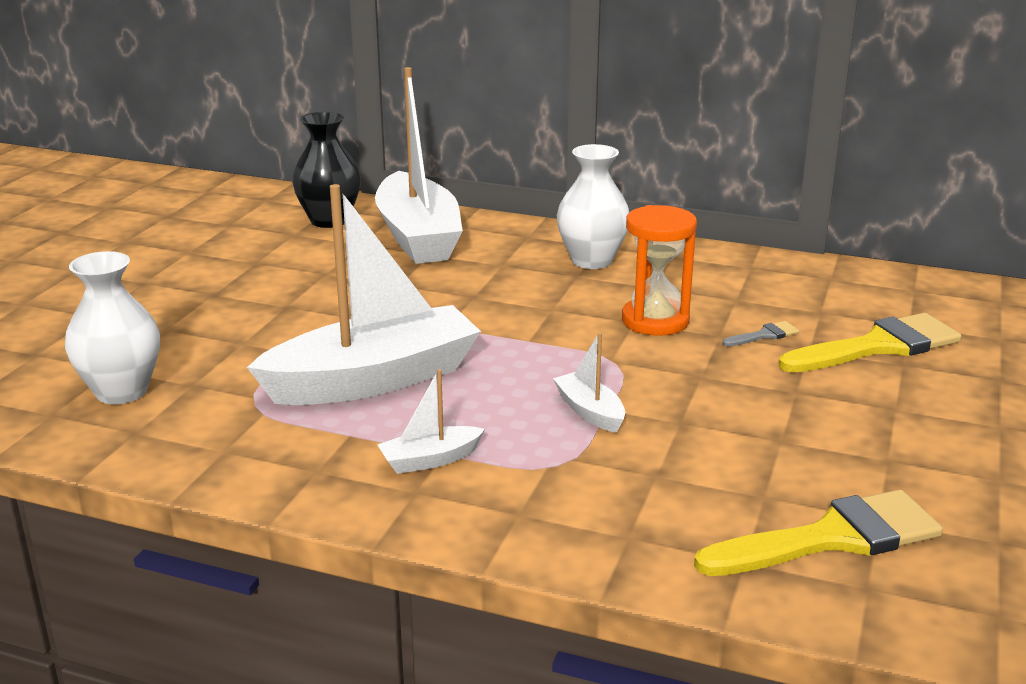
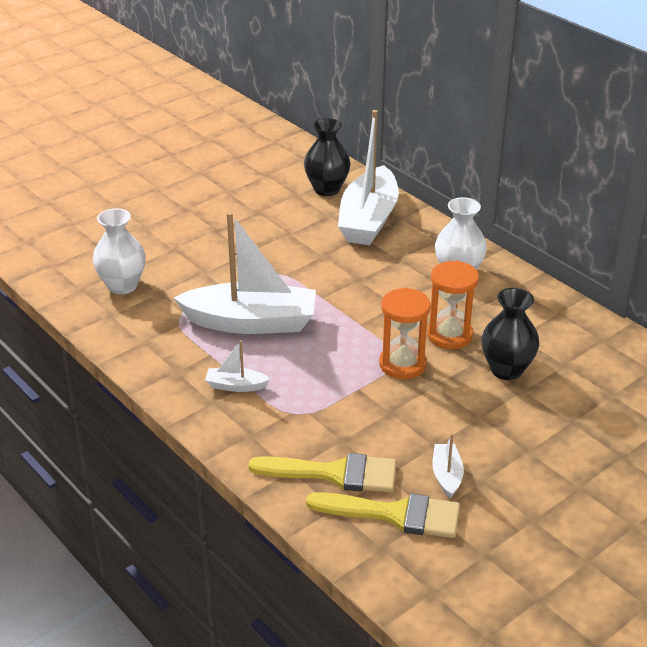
camera: 30 degrees right, 10 degrees up
white boat [553,332,625,433] -> white boat moved to [432,434,464,498]
grey brush [722,321,799,347] -> black vase [481,288,539,380]
yellow brush [779,313,961,373] -> yellow brush moved to [248,453,396,492]
none -> orange hourglass [379,288,431,379]

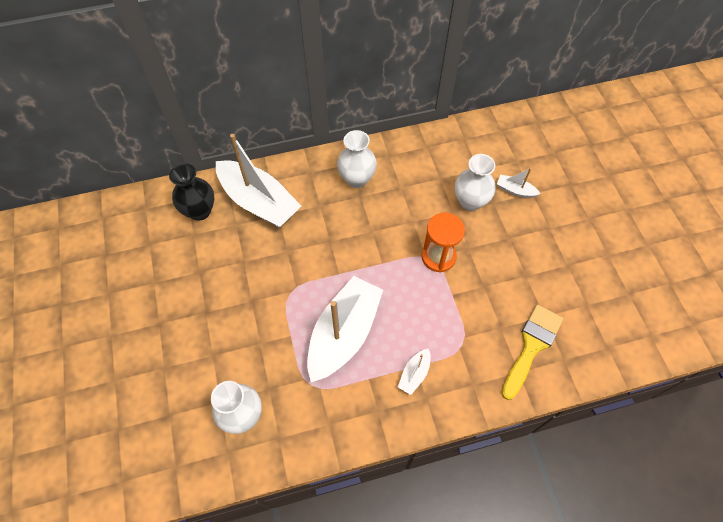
camera: 65 degrees left, 25 degrees up
yellow brush [306,492,460,538] -> none
orange hourglass [427,261,479,349] -> none
white boat [432,434,464,498] -> white boat moved to [497,168,540,198]
black vase [481,288,539,380] -> white vase [455,154,495,211]

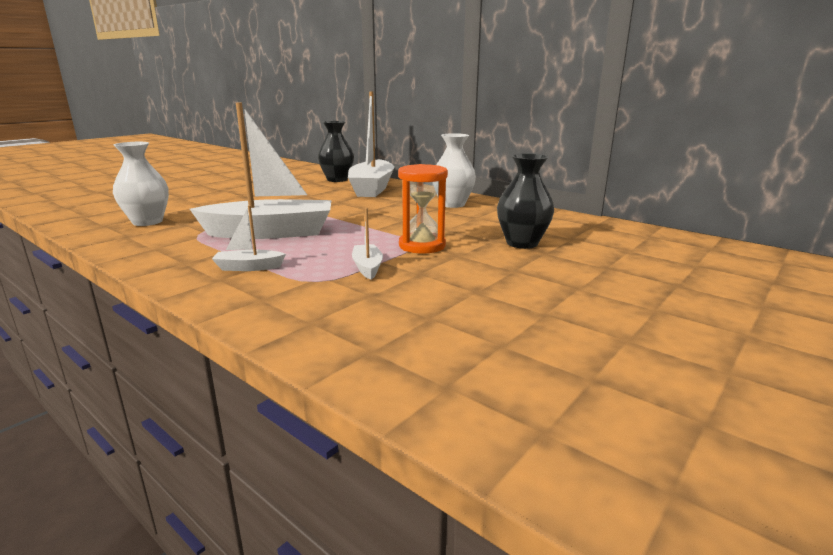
camera: 55 degrees right, 40 degrees down
white vase [455,154,495,211] -> black vase [497,153,554,249]
white boat [497,168,540,198] -> white boat moved to [352,208,383,279]
yellow brush [501,304,563,400] -> none

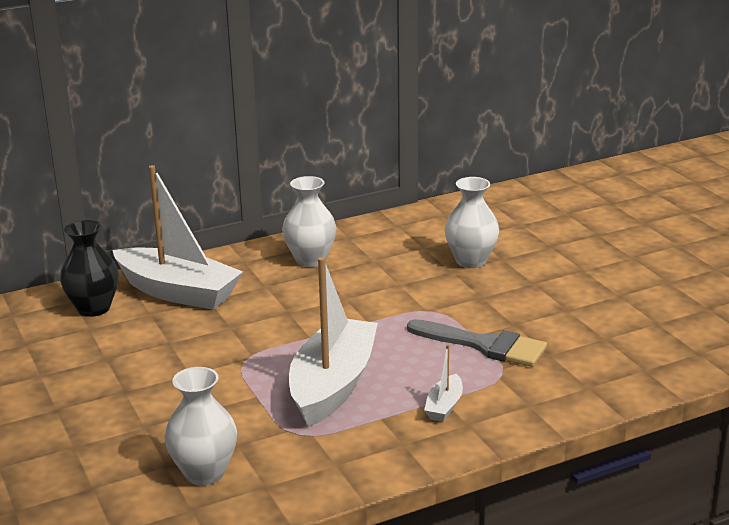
camera: 65 degrees left, 5 degrees up
white boat [352,208,383,279] -> grey brush [407,319,547,367]
orange hourglass [398,164,448,254] -> none
black vase [497,153,554,249] -> white vase [445,177,499,268]

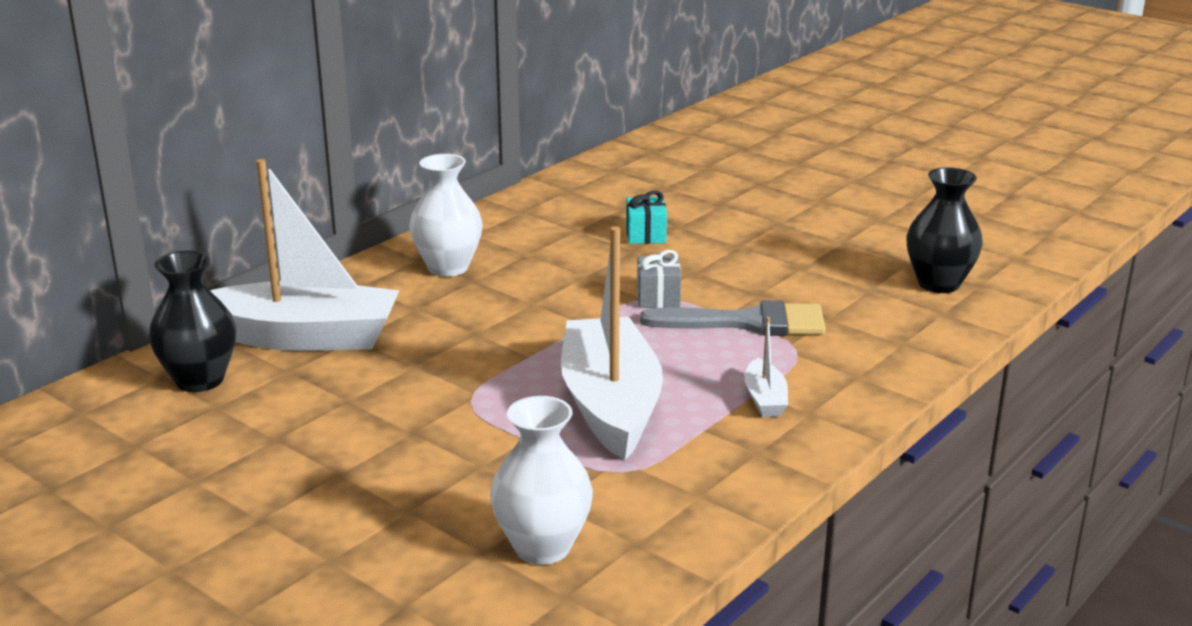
camera: 25 degrees left, 0 degrees up
white vase [445,177,499,268] -> turquoise gift [626,190,667,244]
none -> grey gift [637,250,681,308]
none -> black vase [906,167,983,293]

